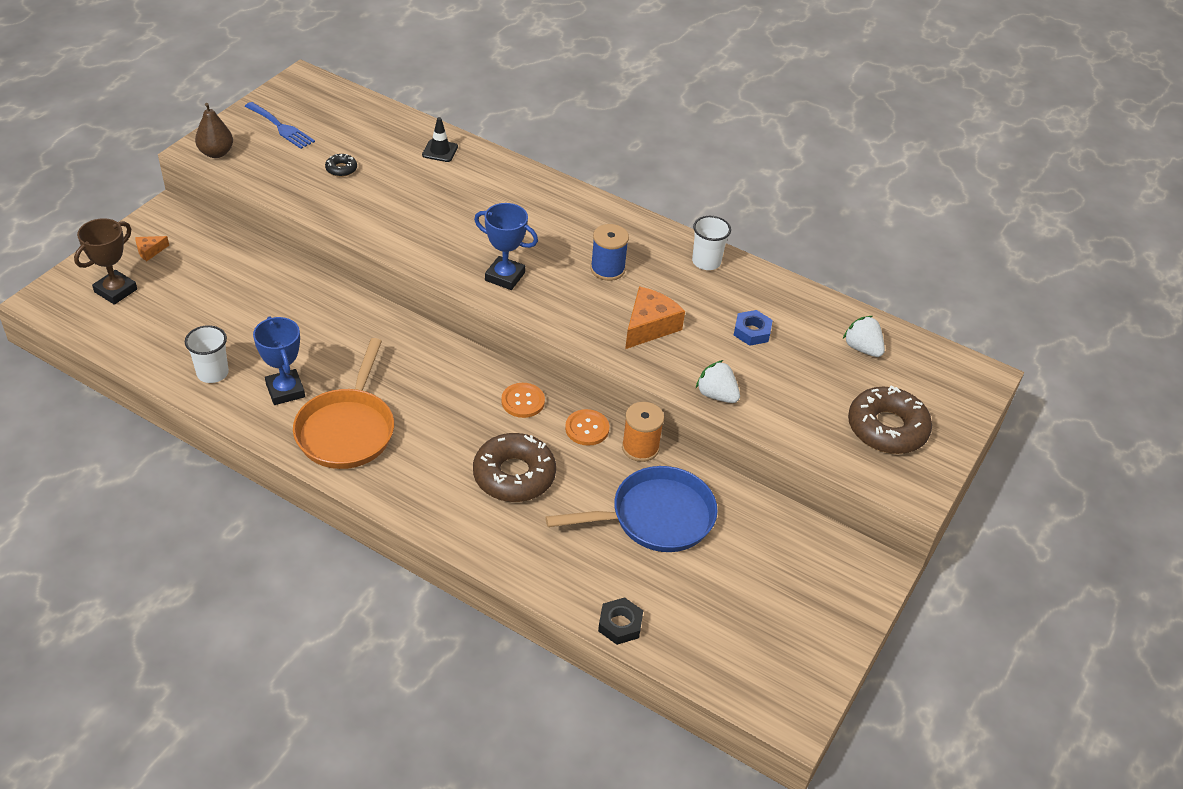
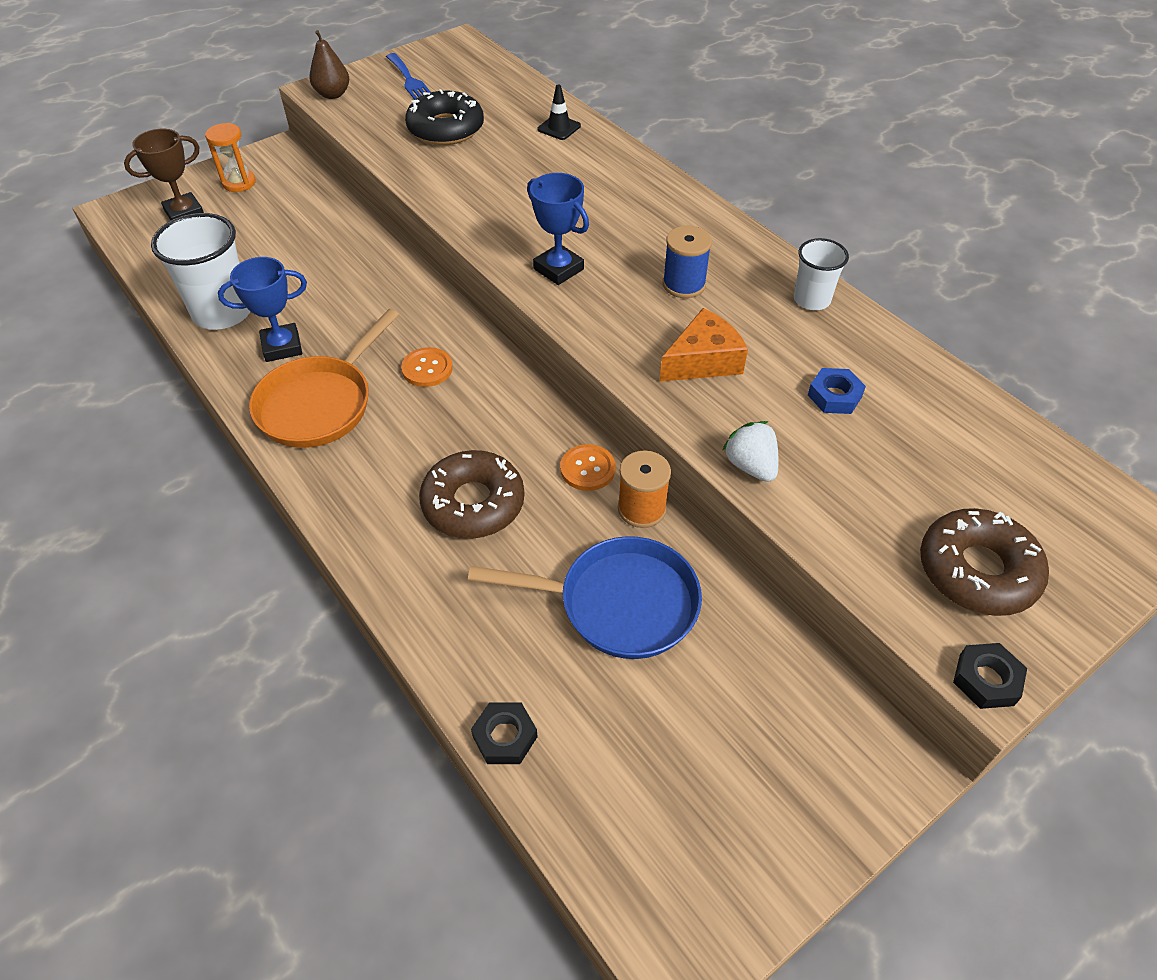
camera: 25 degrees right, 5 degrees up
orange cheese [135,236,169,261] -> orange hourglass [205,123,256,192]
white cup [185,325,229,383] -> white cup [151,213,250,330], size x1.73
blue trophy [253,316,305,405] -> blue trophy turned 75 degrees clockwise [218,257,307,362]
black donut [325,154,357,177] -> black donut [405,89,484,145], size x2.22
orange button [501,383,545,418] -> orange button moved to [401,347,453,387]
white strawberry [843,316,885,357] -> none
none -> black nut [953,643,1027,709]

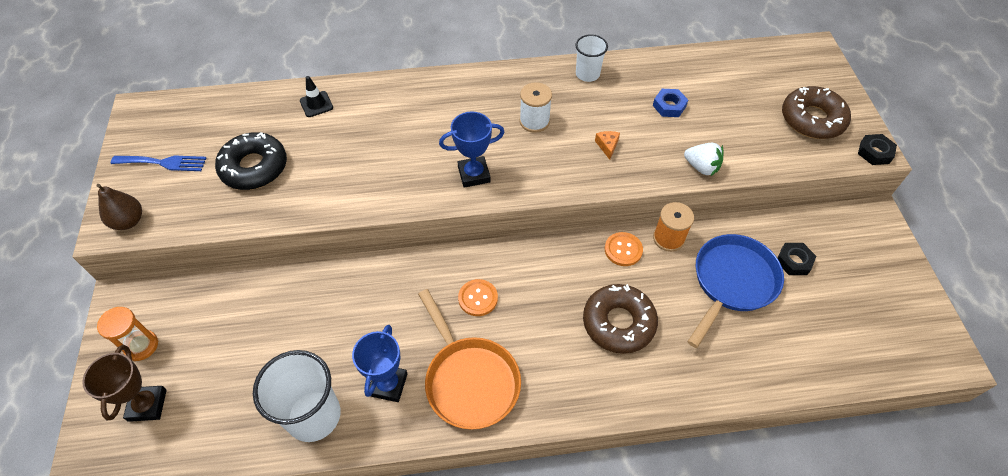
camera: 60 degrees left, 5 degrees up
black nut [471,703,538,764] -> black nut moved to [778,243,816,275]
orange cheese [660,308,748,382] -> orange cheese [595,131,620,160], size x0.50
blue spool [663,225,712,298] -> white spool [520,82,552,133]
white strawberry [722,421,778,482] -> white strawberry turned 150 degrees counterclockwise [684,143,723,176]

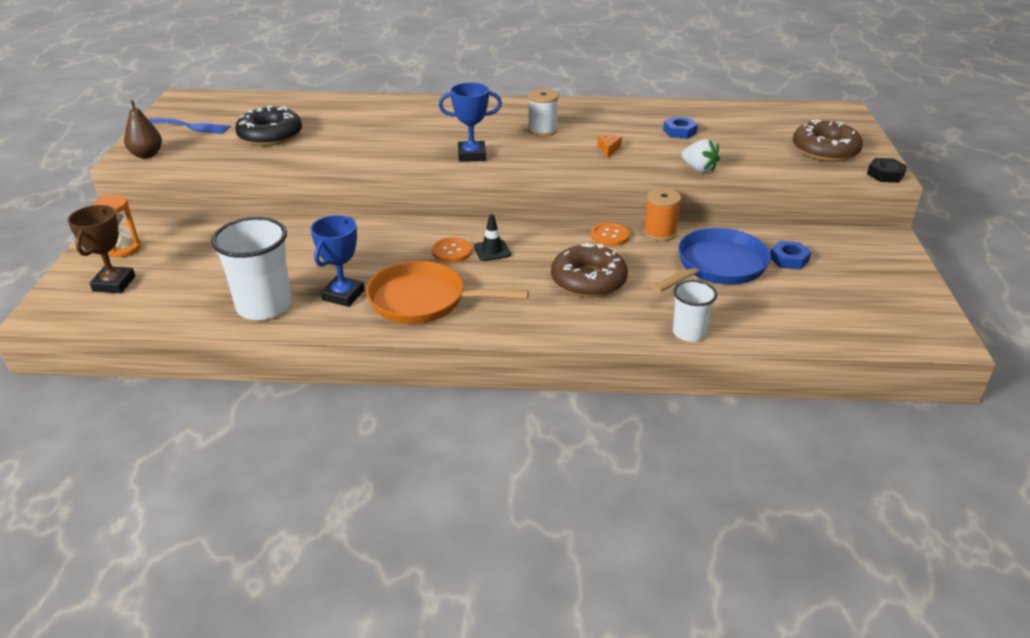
camera: 10 degrees right, 20 degrees down
black traffic cone [300,76,333,117] -> black traffic cone moved to [474,214,511,261]
orange pan [418,289,521,430] -> orange pan turned 120 degrees clockwise [366,261,529,324]
white cup [575,34,608,82] -> white cup moved to [673,280,717,342]
black nut [778,243,816,275] -> blue nut [770,241,811,270]

